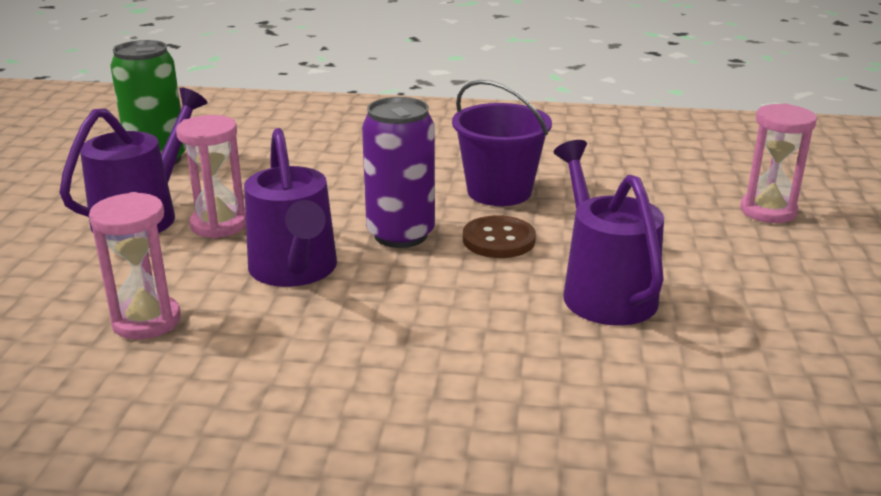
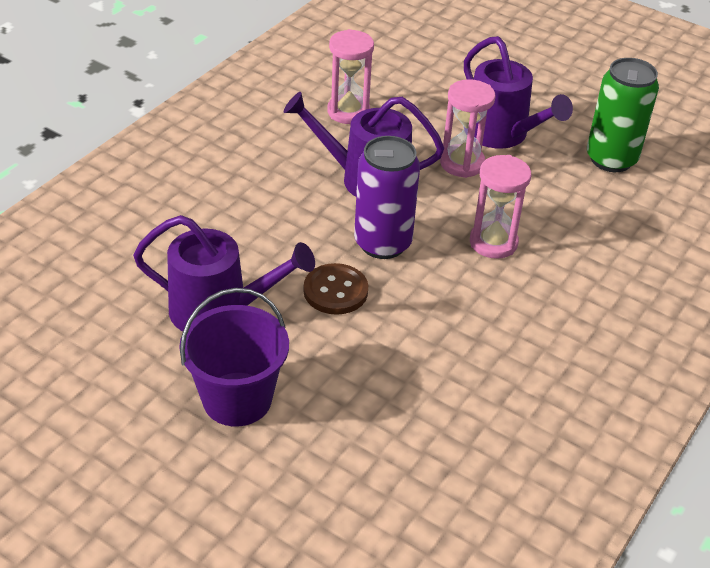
camera: 115 degrees right, 15 degrees up
purple bucket [452,80,552,206] -> purple bucket moved to [179,288,289,427]
pink hourglass [740,103,817,223] -> pink hourglass moved to [470,155,531,259]

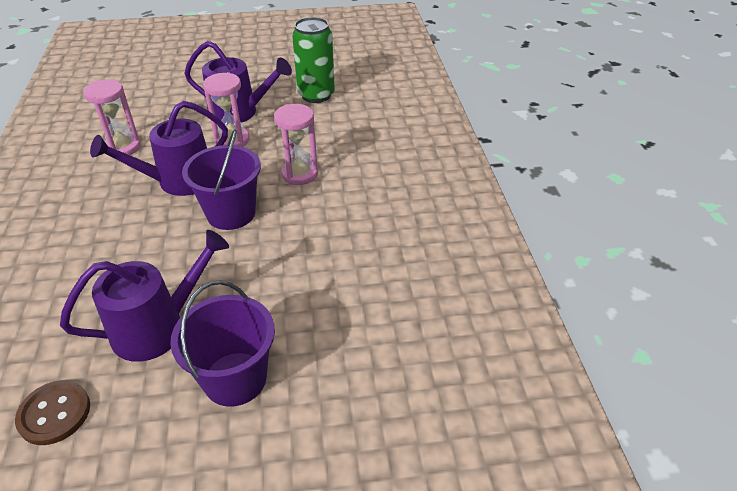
camera: 40 degrees left, 0 degrees up
brown button [304,263,368,315] -> brown button moved to [15,380,90,445]
purple can [354,136,420,259] -> purple bucket [182,129,261,230]

